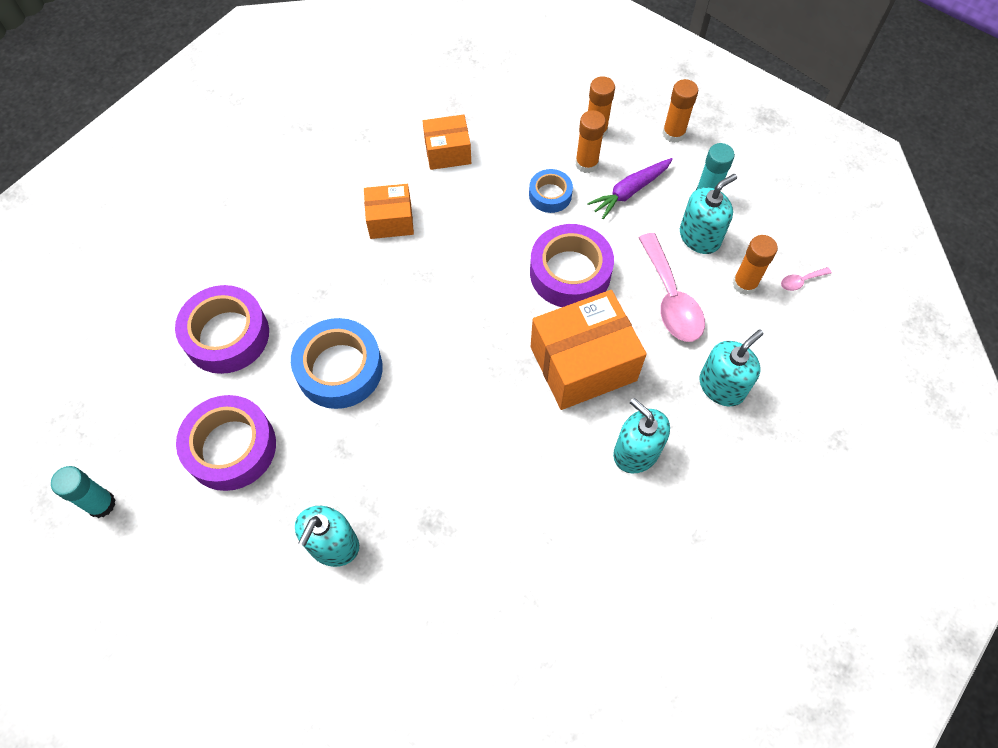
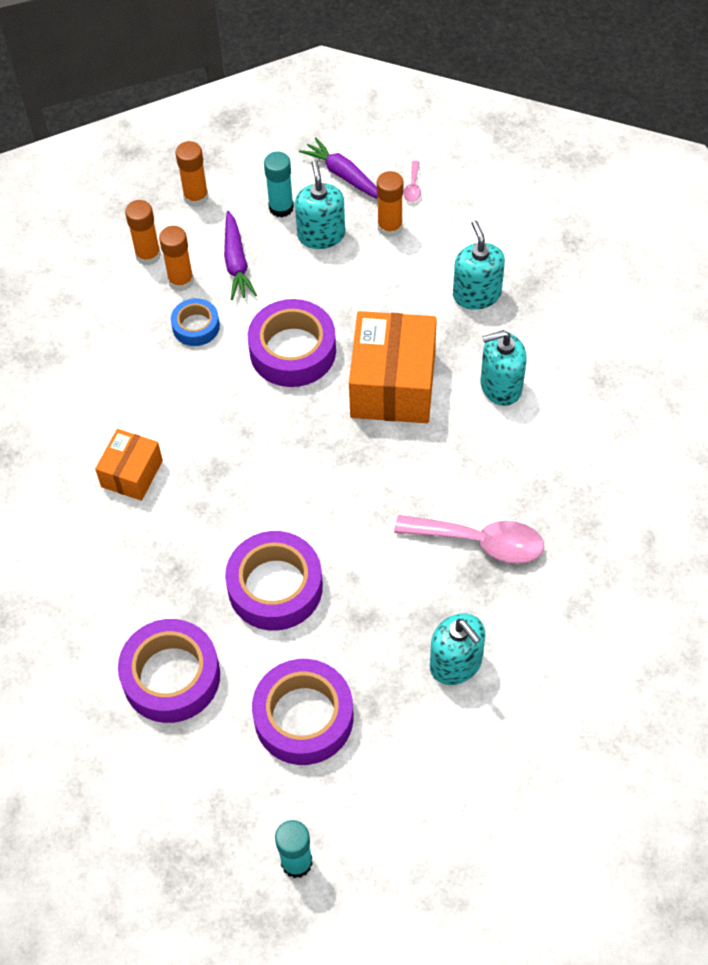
camera: 60 degrees left, 5 degrees down
blue tape [291,318,383,409] -> purple tape [225,531,323,631]
orange box [422,114,471,170] -> none
pink spoon [638,233,705,342] -> pink spoon moved to [394,515,544,564]
none -> purple carrot [299,137,378,199]

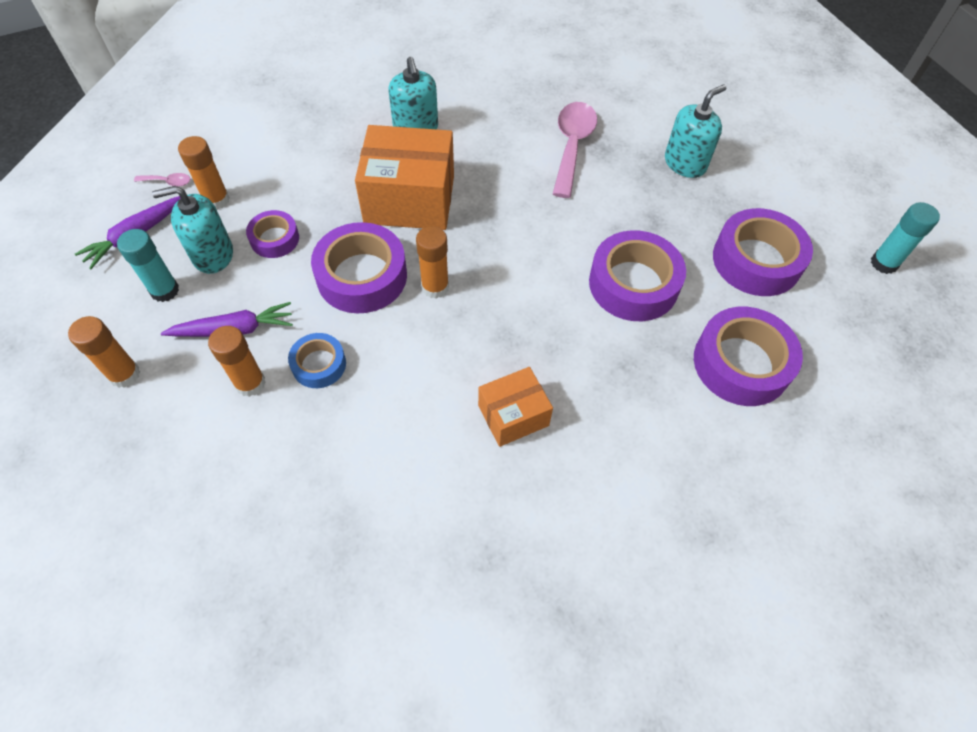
camera: 95 degrees left, 0 degrees up
orange box [95,429,163,501] -> orange box turned 45 degrees counterclockwise [478,367,553,447]
orange glue stick [125,200,161,266] -> orange glue stick moved to [416,226,449,299]
turquoise soap dispenser [453,220,505,310] -> none
none -> purple tape [246,210,299,258]

